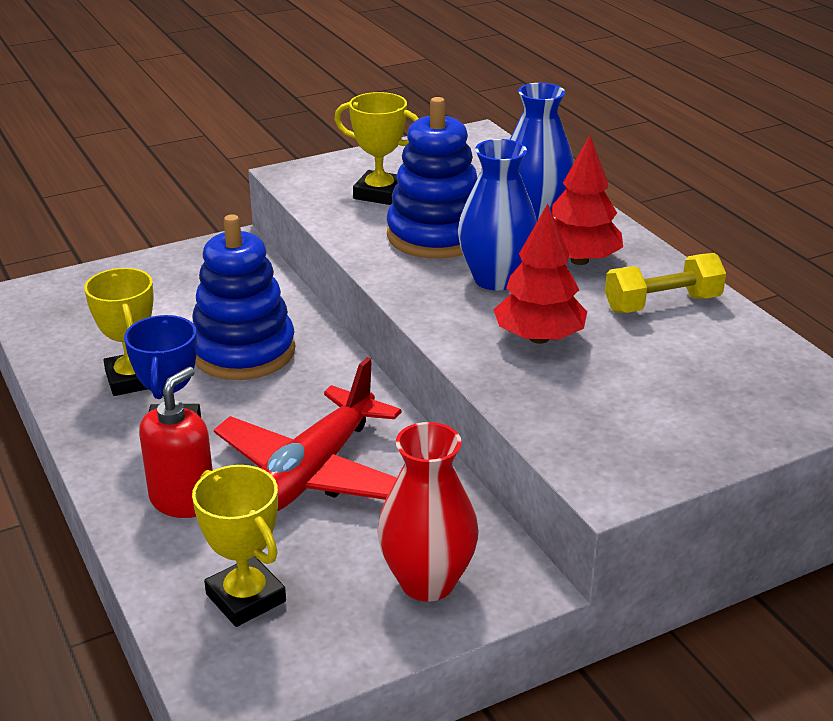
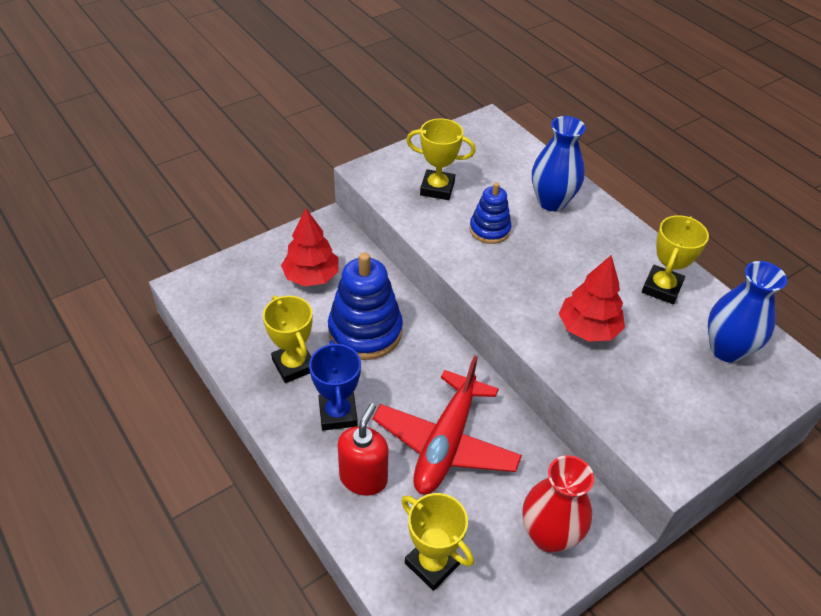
camera: 10 degrees left, 15 degrees up
blue stacking toy [387,97,477,259] -> blue stacking toy [469,182,511,244], size x0.58
blue vase [458,139,537,290] -> blue vase moved to [708,261,787,363]
red tree [552,135,623,265] -> red tree moved to [281,208,339,287]
yellow dumbbell [605,253,726,313] -> yellow trophy [642,215,709,304]

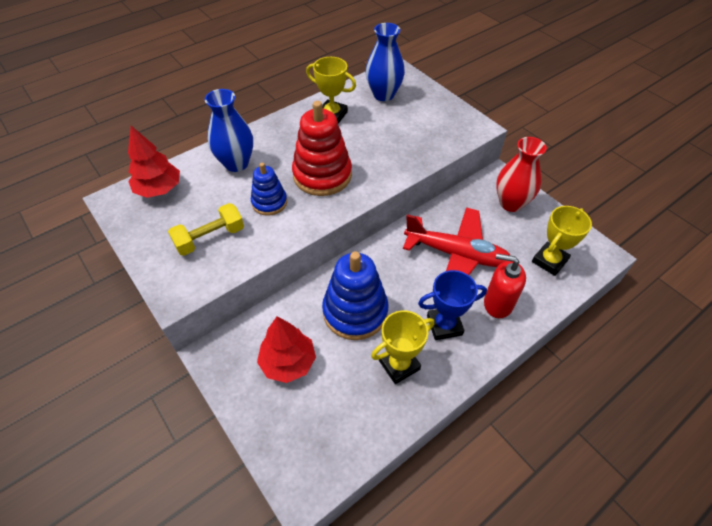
camera: 90 degrees left, 5 degrees up
yellow trophy [406,118,476,200] -> yellow dumbbell [168,203,244,256]
red tree [559,255,625,342] -> red tree moved to [128,126,180,198]
none -> red stacking toy [292,101,352,196]

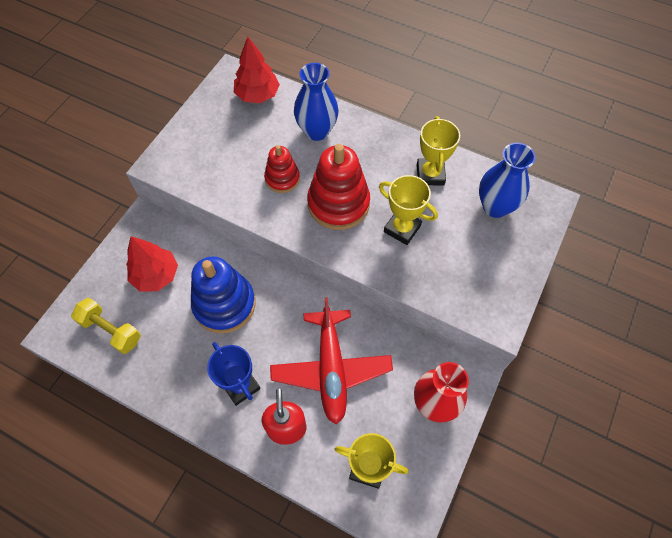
camera: 65 degrees right, 10 degrees up
yellow dumbbell [168,203,244,256] -> yellow dumbbell moved to [71,298,141,354]
blue stacking toy [251,163,287,216] -> red stacking toy [264,145,300,193]
yellow trophy [371,310,434,384] -> yellow trophy moved to [379,175,438,245]

